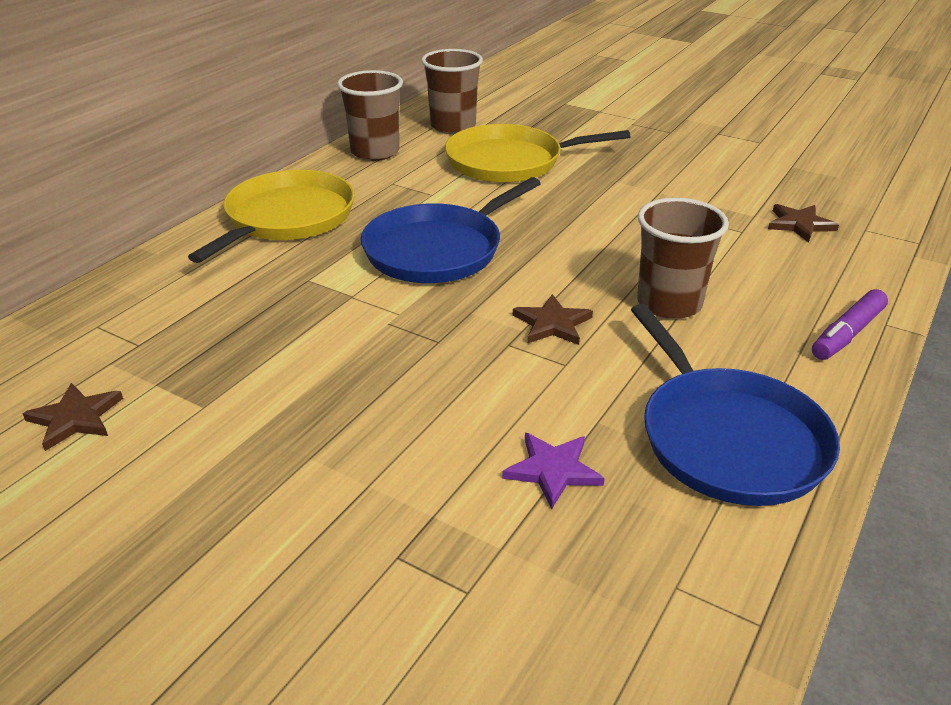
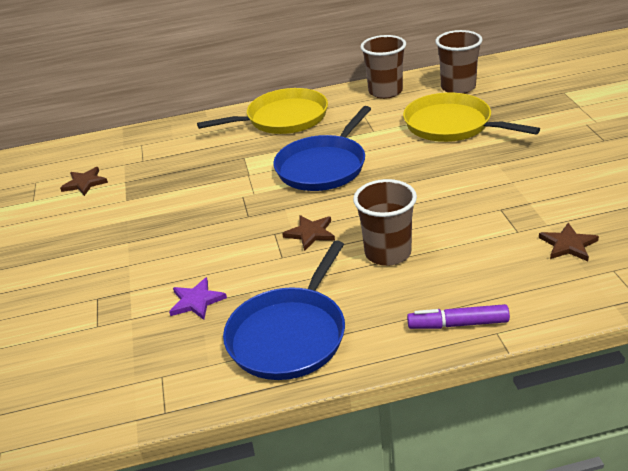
camera: 50 degrees right, 0 degrees up
blue pan [361,177,541,283] -> blue pan turned 60 degrees counterclockwise [273,106,371,191]

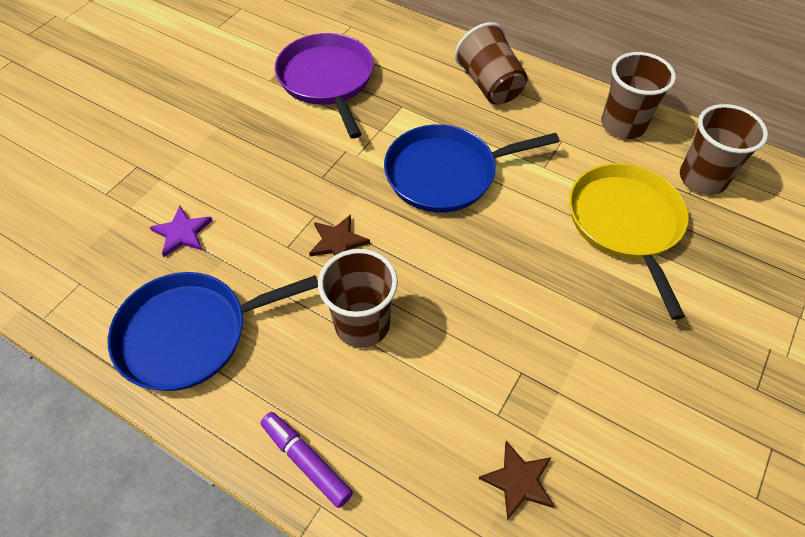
camera: 40 degrees right, 20 degrees up
brown star [60,167,108,196] -> none
yellow pan [197,88,328,134] -> brown cup [455,22,528,104]
none -> purple pan [275,33,374,139]

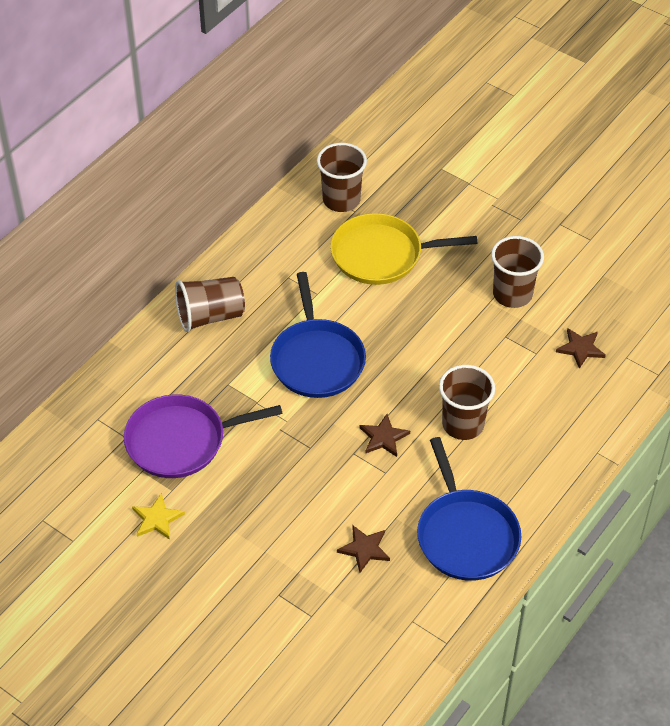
camera: 85 degrees left, 5 degrees down
purple star [150,206,213,257] -> brown star [337,525,390,572]
purple marker [260,412,353,508] -> none
brown cup [601,52,676,139] -> brown cup moved to [491,236,544,308]
none -> yellow star [132,493,185,540]

